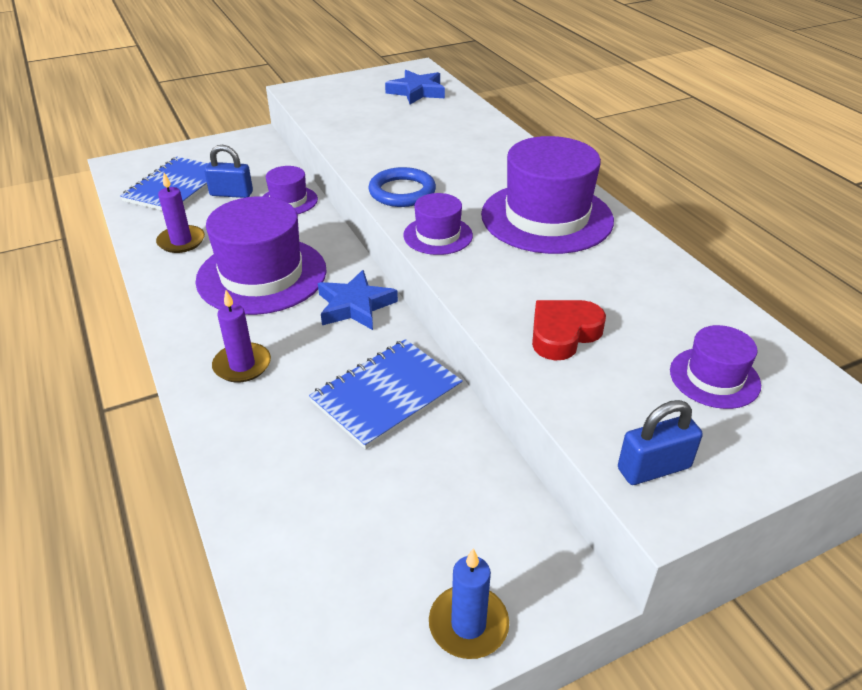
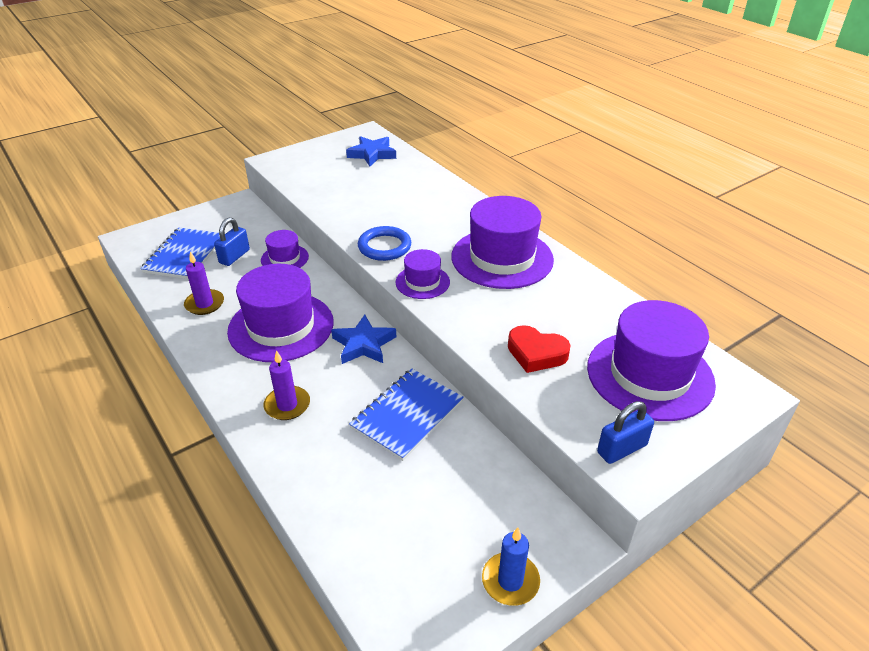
camera: 10 degrees left, 0 degrees up
blue padlock [204,145,253,198] -> blue padlock turned 60 degrees counterclockwise [214,218,250,266]
red heart [532,300,606,360] -> red heart turned 105 degrees counterclockwise [508,325,571,373]
purple hat [670,325,761,409] -> purple hat [587,300,716,421], size x1.96

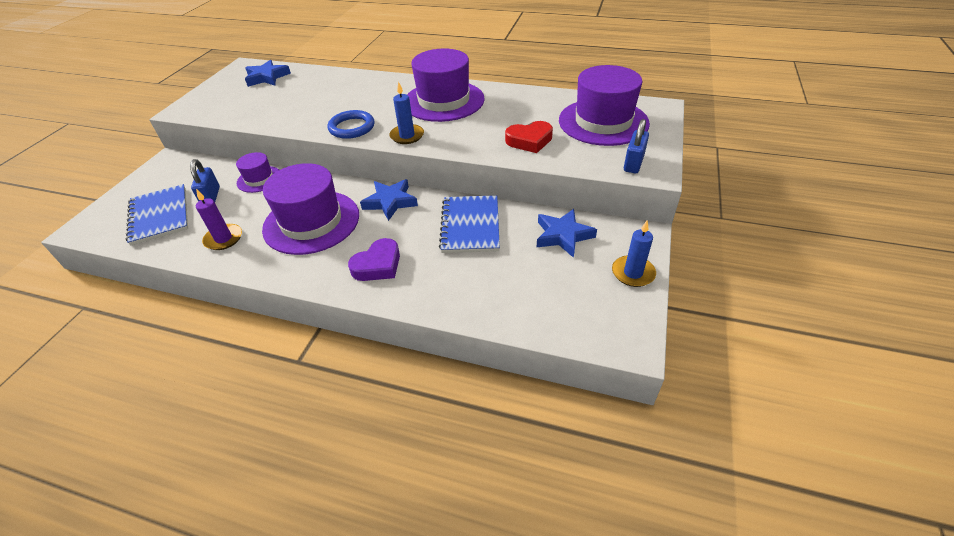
camera: 35 degrees left, 5 degrees up
purple candle [264,350,310,420] -> purple heart [348,238,400,281]
purple hat [395,249,450,299] -> blue candle [389,81,424,144]
none -> blue star [536,209,597,258]

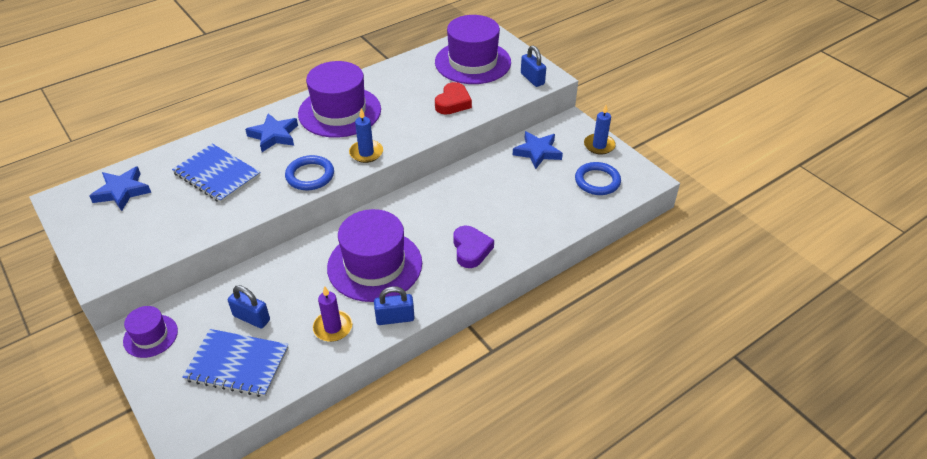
camera: 55 degrees left, 0 degrees up
purple hat [236,152,279,193] -> purple hat moved to [123,306,178,358]
blue star [360,179,418,221] -> blue star moved to [245,113,298,152]
blue notebook [439,195,500,253] -> blue notebook moved to [172,143,261,203]
none -> blue padlock [374,286,415,325]
none -> blue ring [575,162,621,195]

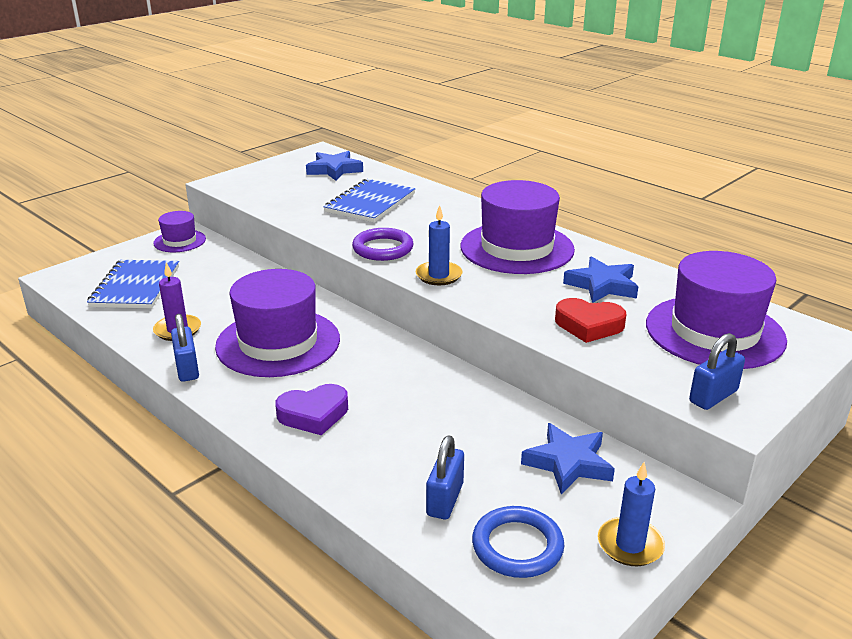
camera: 80 degrees right, 15 degrees down
blue padlock [228,285,270,329] -> blue padlock moved to [426,435,464,519]
blue star [245,113,298,152] -> blue star moved to [563,256,638,303]
blue ring [285,155,334,190] -> purple ring [352,228,414,261]

